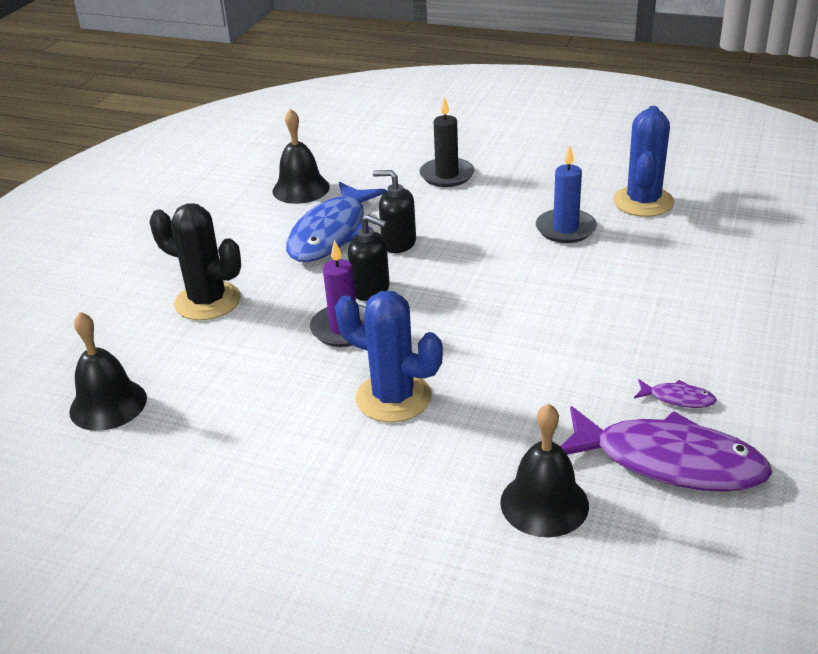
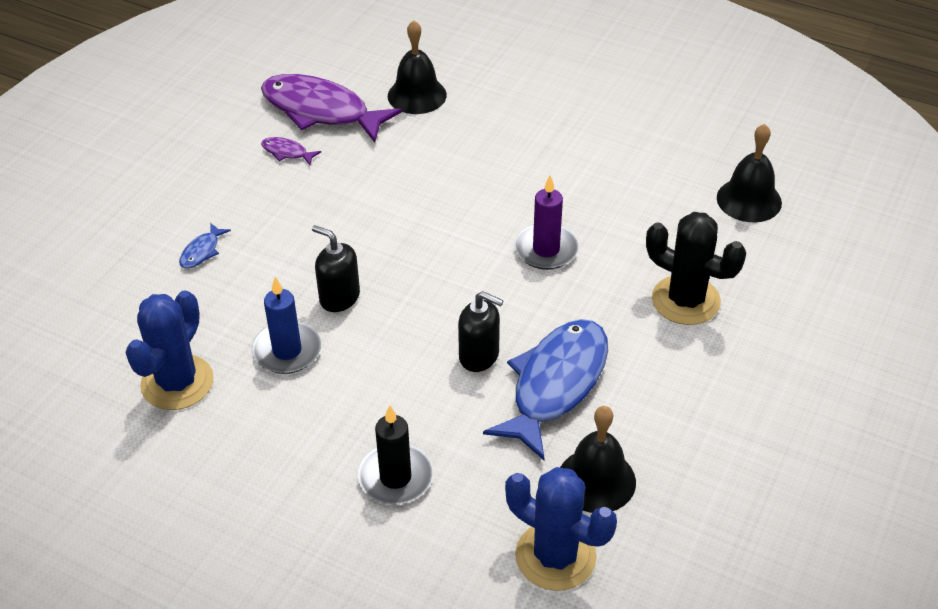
camera: 175 degrees left, 10 degrees up
blue cactus [335,291,443,422] -> blue cactus moved to [505,467,617,591]
black soap dispenser [348,215,390,301] -> black soap dispenser moved to [312,225,360,312]
none -> blue fish [179,223,231,269]

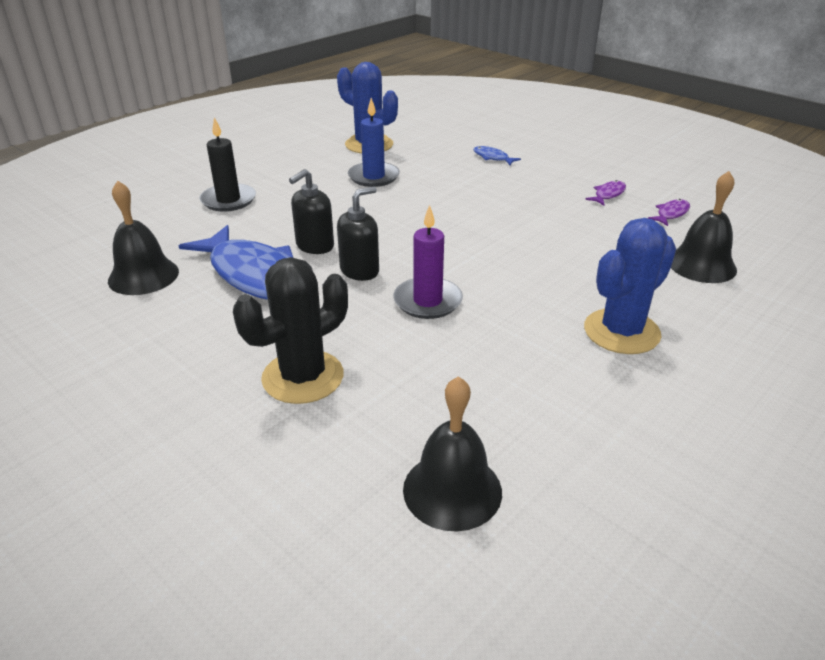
camera: 105 degrees right, 10 degrees down
purple fish [261,74,402,143] -> purple fish [648,199,690,226], size x0.41
black soap dispenser [312,225,360,312] -> black soap dispenser moved to [337,186,379,281]
blue cactus [505,467,617,591] -> blue cactus moved to [584,218,676,354]

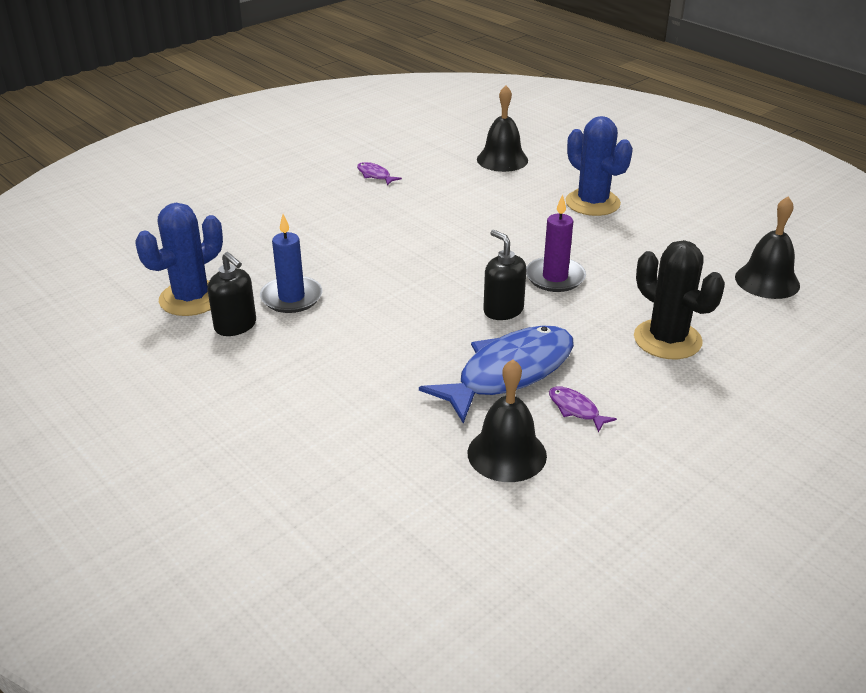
camera: 85 degrees left, 0 degrees up
black candle [200,117,256,211] -> none
black soap dispenser [289,169,334,254] -> black soap dispenser moved to [208,252,256,336]
blue fish [473,146,521,165] -> none
purple fish [648,199,690,226] -> purple fish moved to [549,386,617,433]

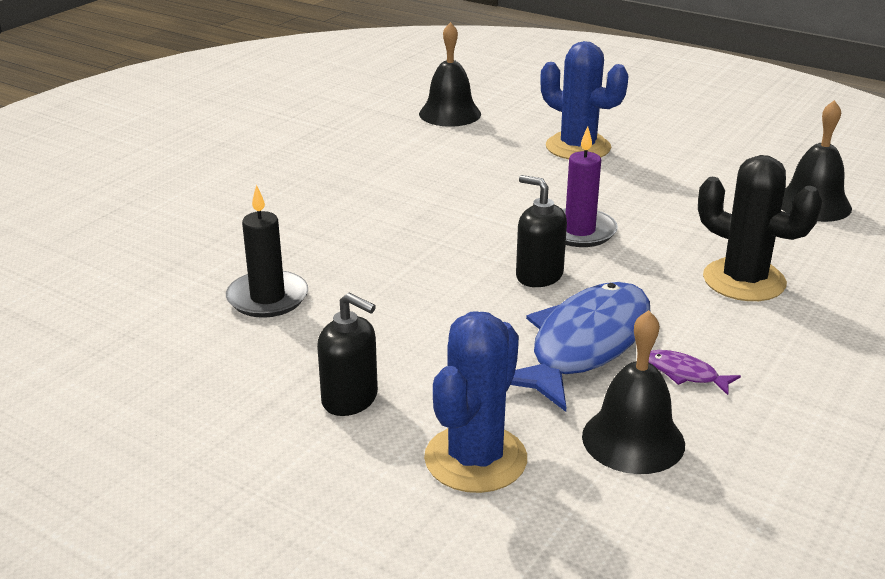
camera: 15 degrees left, 5 degrees down
blue cactus [136,203,223,316] -> blue cactus moved to [424,311,527,493]
black soap dispenser [208,252,256,336] -> black soap dispenser moved to [317,293,378,416]
blue candle [260,214,322,313] -> black candle [226,185,308,318]
purple fish [357,162,402,186] -> none

